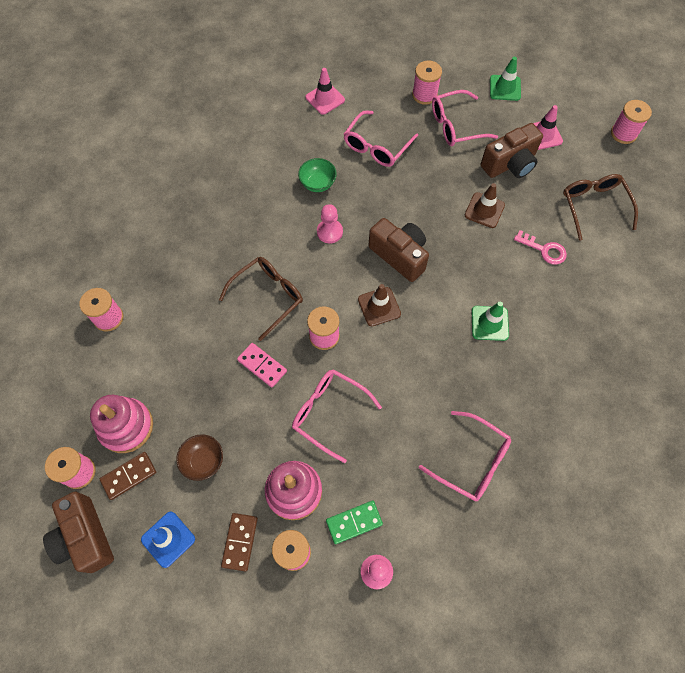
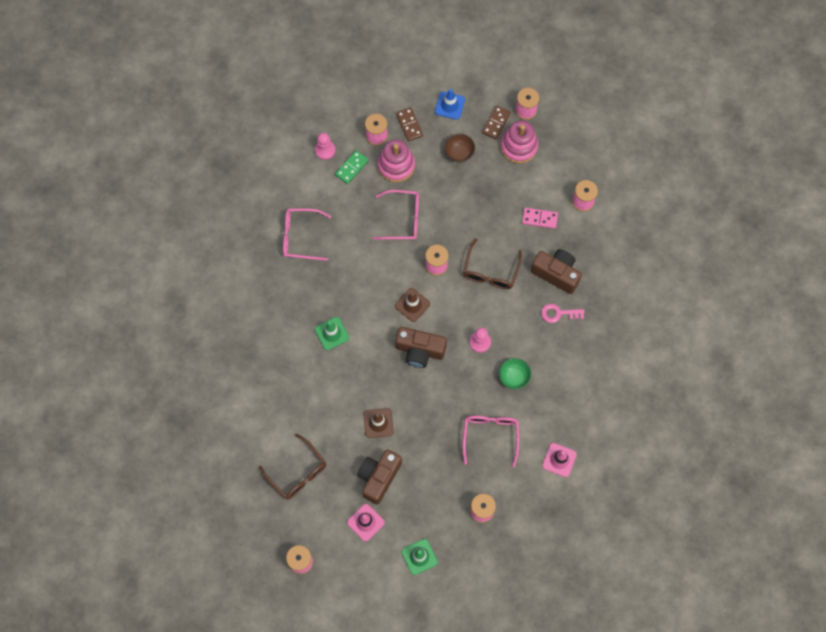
camera: 150 degrees right, 5 degrees up
brown camera [43,491,114,573] -> brown camera moved to [531,249,582,294]
pink domino [237,343,287,388] -> pink domino moved to [522,208,558,229]
pink glasses [432,90,498,146] -> none
pink key [514,230,567,265] -> pink key moved to [541,304,585,323]

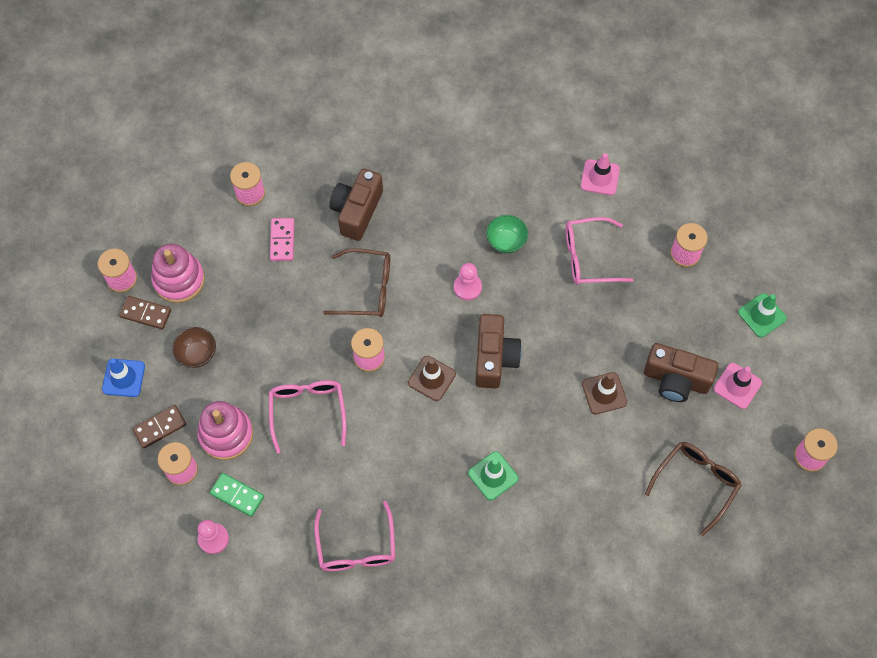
camera: 100 degrees left, 5 degrees down
pink key [541,304,585,323] -> none

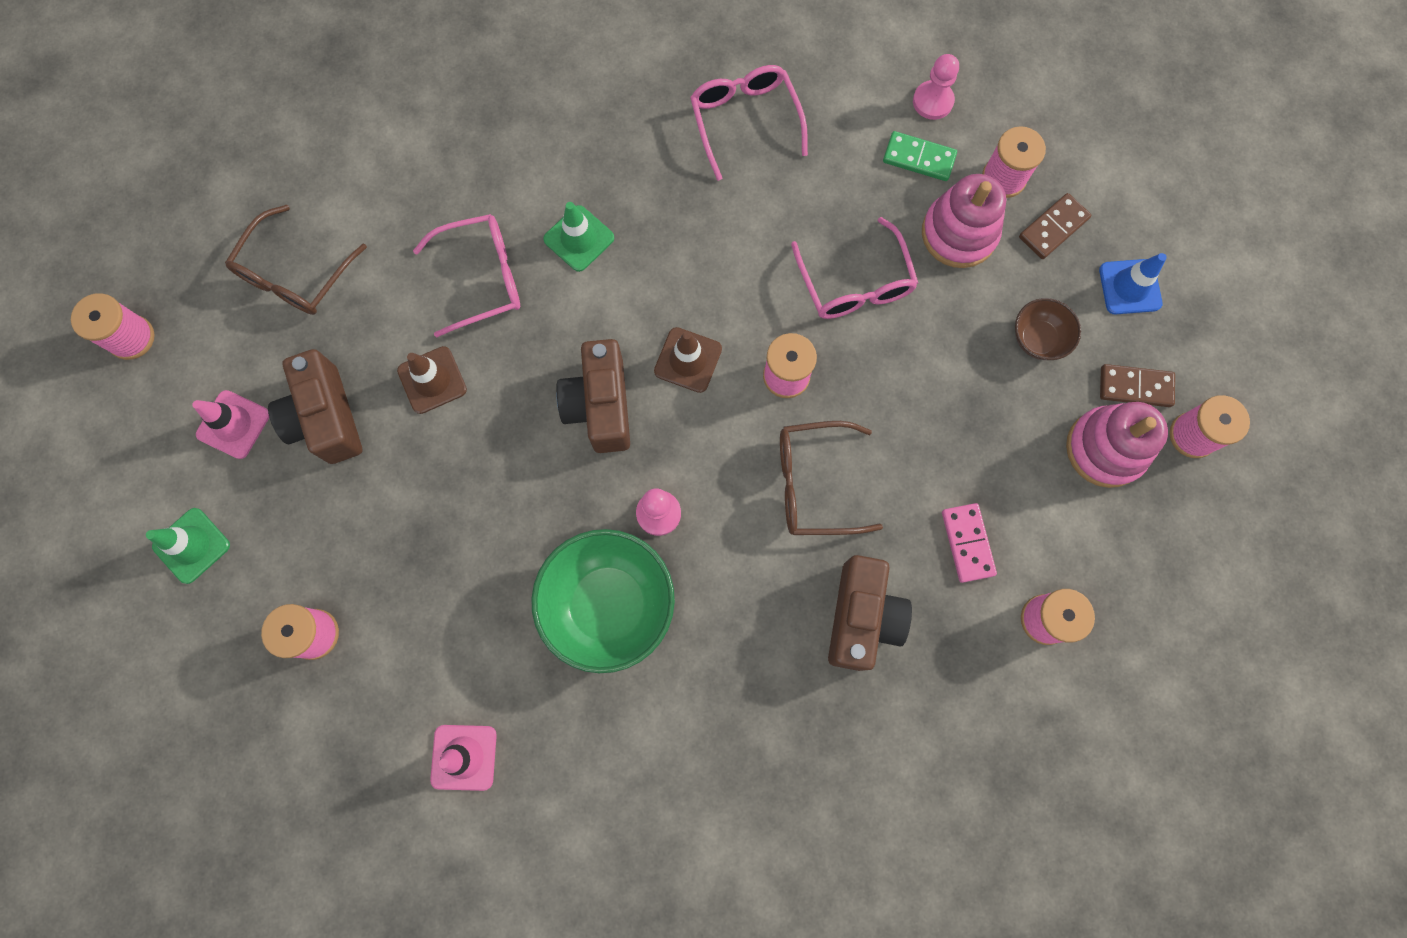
camera: 170 degrees right, 10 degrees up
green bowl [486,215,528,253] -> green bowl [531,529,675,673], size x1.97
pink glasses [566,217,634,285] -> pink glasses moved to [413,214,520,338]
brown camera [644,343,718,402] -> brown camera turned 120 degrees counterclockwise [268,349,362,464]

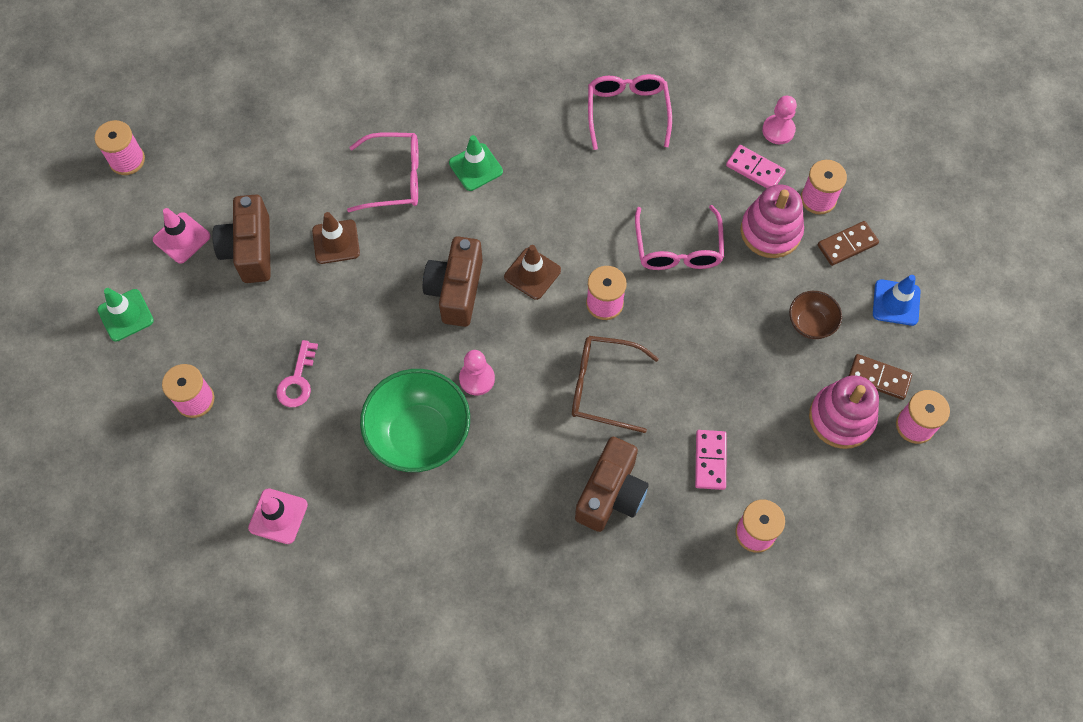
camera: 15 degrees right, 10 degrees down
brown glasses [225,205,367,315] -> none
green domino [883,131,957,181] -> pink domino [726,145,786,188]
none -> pink key [276,340,318,407]

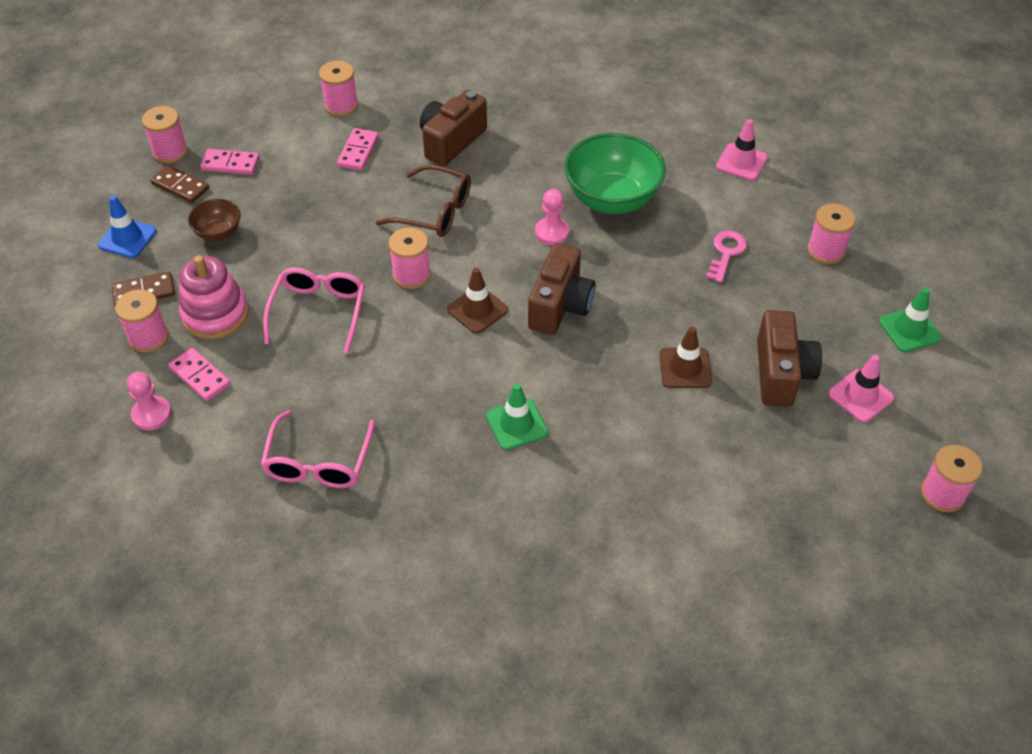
camera: 170 degrees left, 15 degrees down
pink glasses [347,132,419,212] -> none
pink stacking toy [809,375,879,449] -> pink domino [200,149,260,175]

